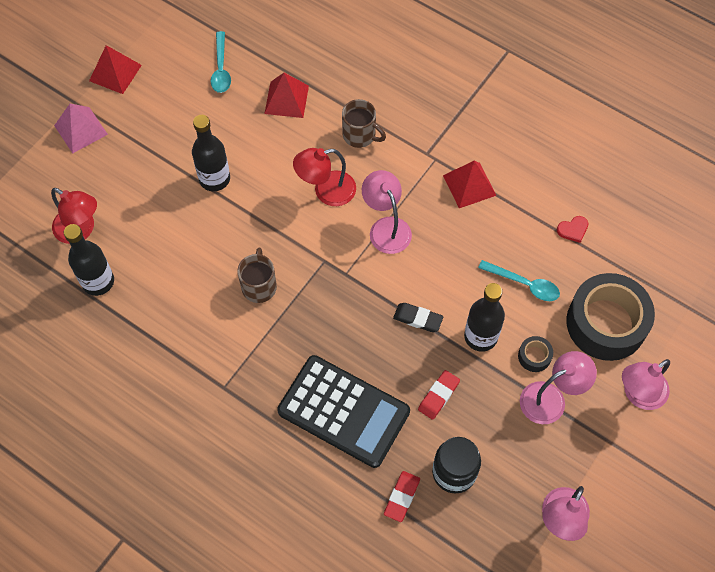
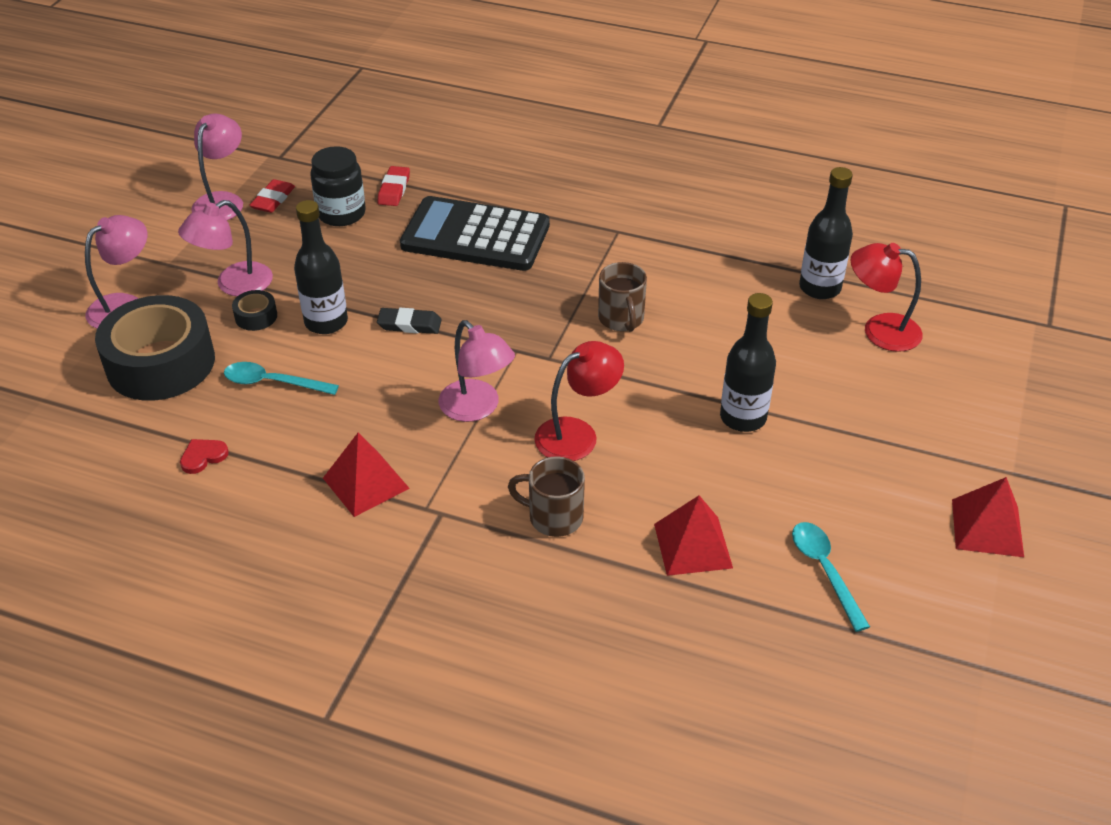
camera: 165 degrees right, 20 degrees down
pink pyramid [54,104,108,153] -> none
red eraser [418,370,460,420] -> red eraser moved to [249,179,295,213]

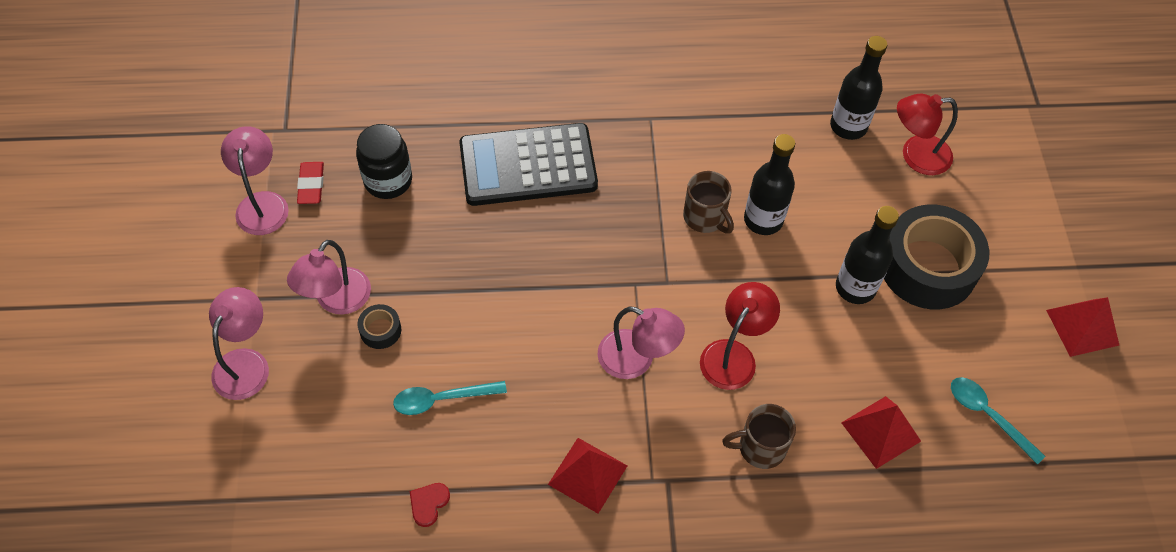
camera: 25 degrees left, 15 degrees up
black tape [95,295,215,401] -> black tape moved to [884,205,989,309]
black bottle [294,200,348,334] -> black bottle moved to [744,134,795,235]
red eraser [377,166,410,206] -> none
black eraser [377,308,442,334] -> none

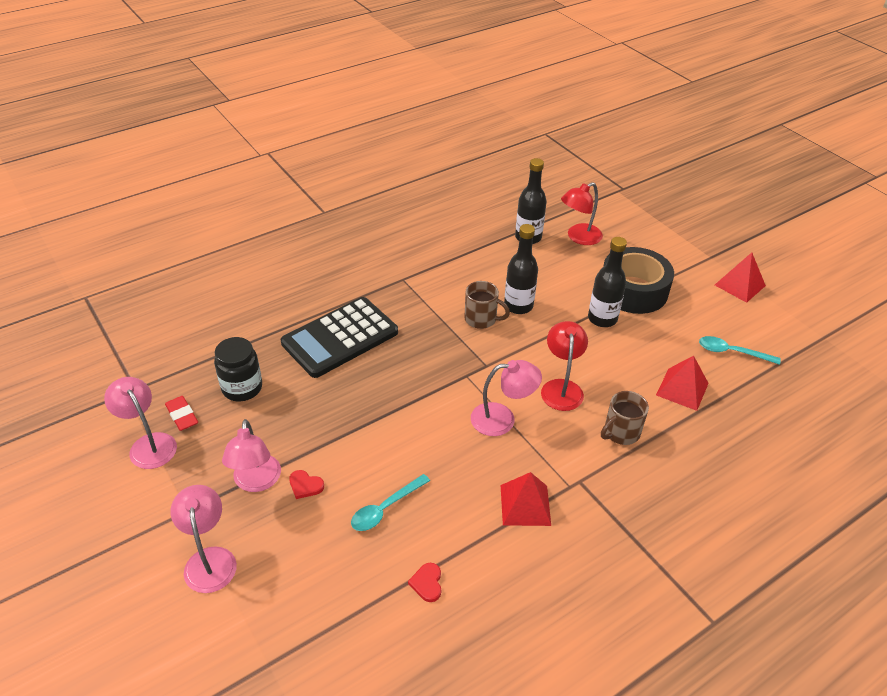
camera: 30 degrees left, 15 degrees down
black tape [357,304,401,349] -> red heart [289,470,324,499]

